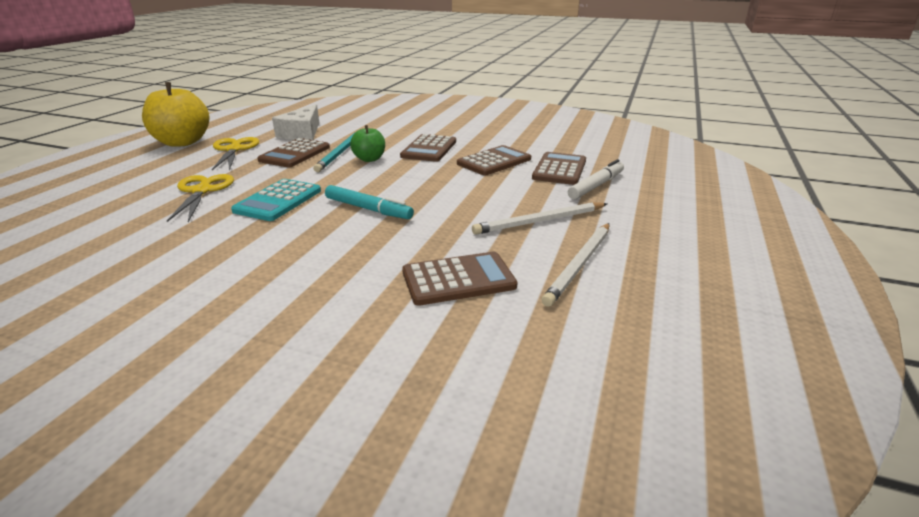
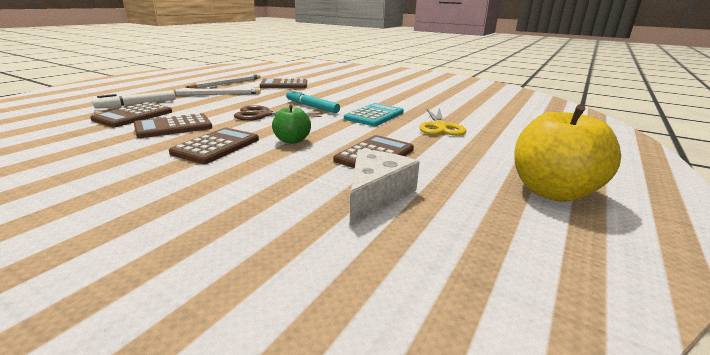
camera: 170 degrees left, 5 degrees down
yellow scissors [212,137,259,171] -> none
turquoise pencil [313,133,355,172] -> none
none -> brown scissors [234,105,323,120]

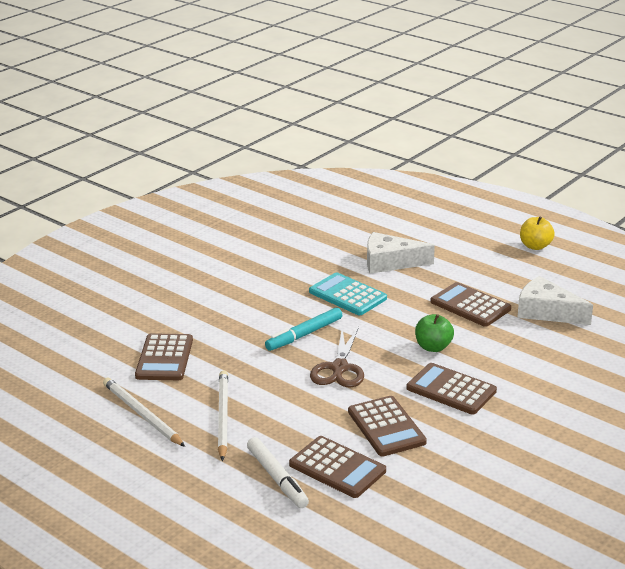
camera: 80 degrees left, 5 degrees up
yellow scissors [419,108,467,136] -> white cheese [367,232,435,274]
yellow apple [514,105,621,202] -> yellow apple [520,216,555,250], size x0.54

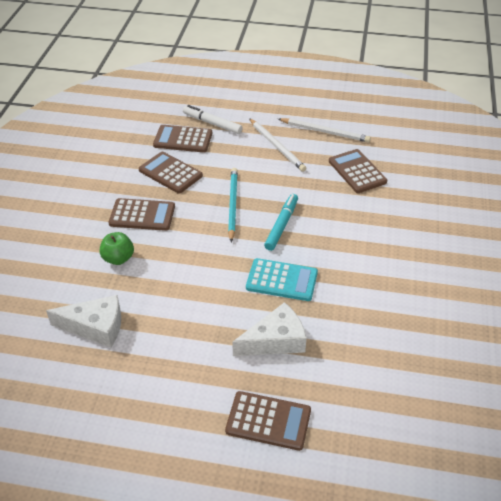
camera: 150 degrees right, 15 degrees up
brown scissors [310,327,364,387] -> turquoise pencil [228,168,238,242]
green apple [415,314,454,352] -> green apple moved to [100,232,134,265]
brown calculator [431,282,511,327] -> brown calculator moved to [225,391,311,451]
yellow apple [520,216,555,250] -> none

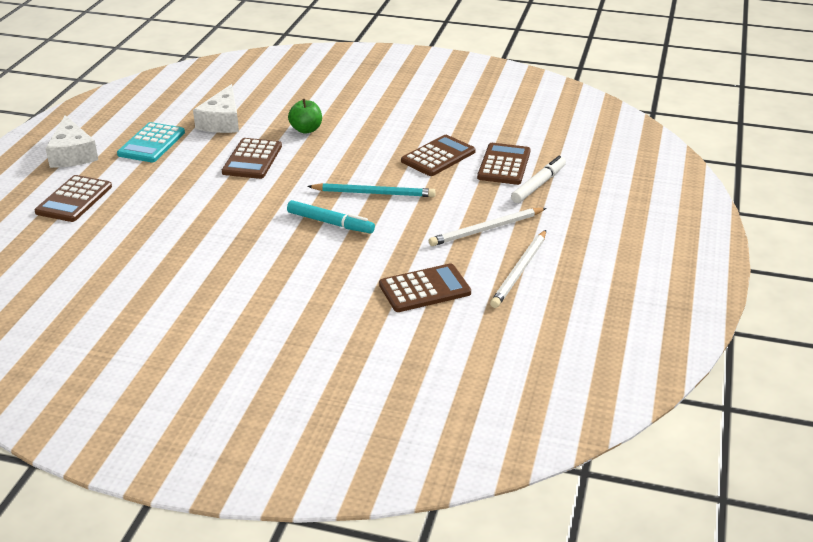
camera: 95 degrees right, 10 degrees down
brown calculator [108,198,175,231] -> brown calculator moved to [222,138,282,179]
white cheese [232,302,307,356] -> white cheese moved to [46,115,98,168]
turquoise calculator [246,258,318,301] -> turquoise calculator moved to [117,122,185,162]

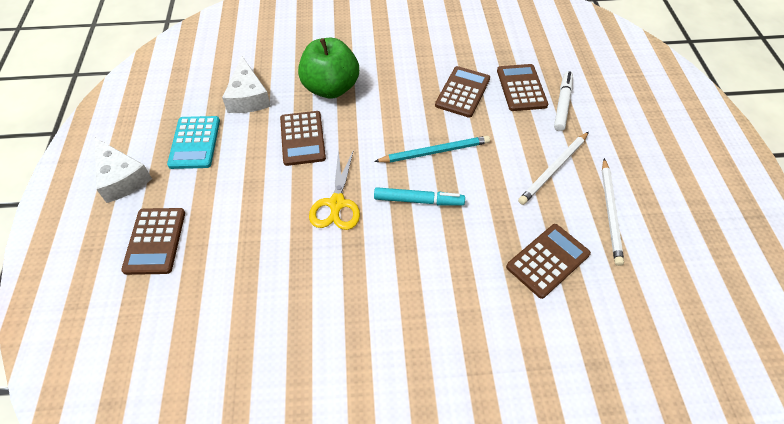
camera: 20 degrees left, 20 degrees up
green apple [288,99,322,134] -> green apple [298,38,359,99], size x1.85
none -> yellow scissors [309,150,360,230]

